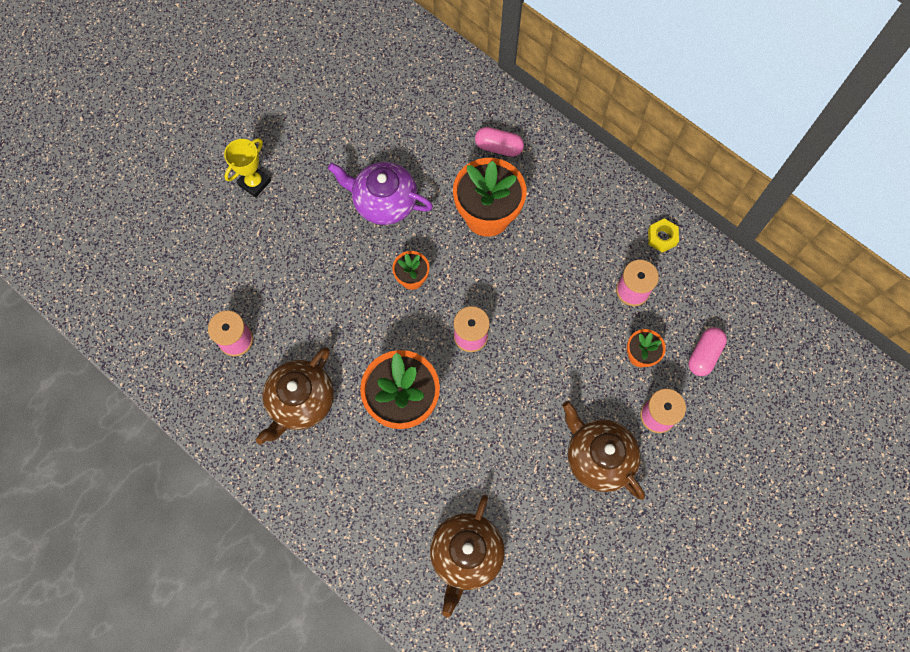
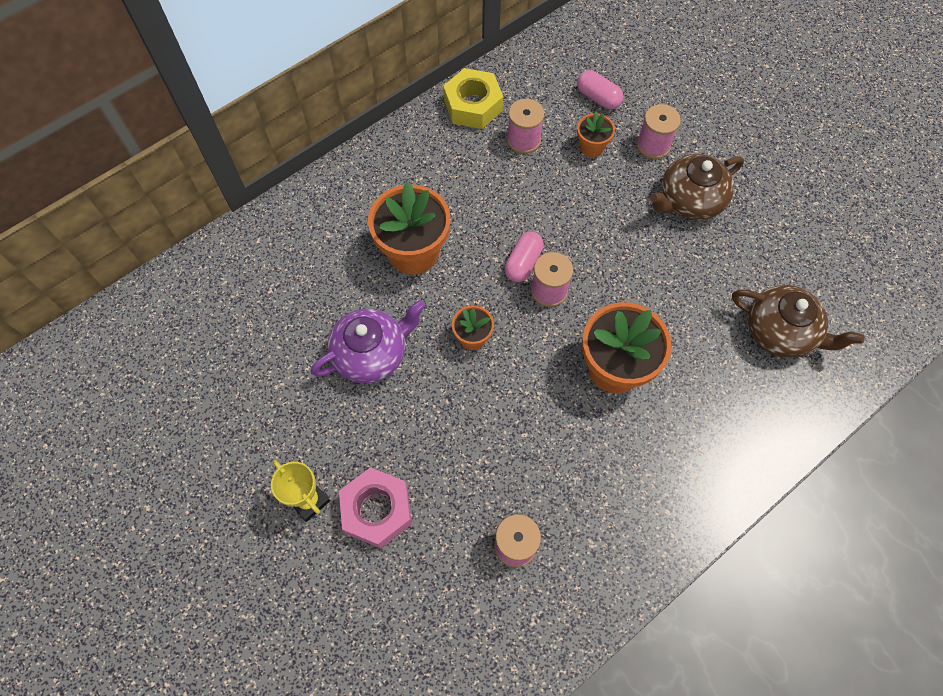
camera: 80 degrees left, 5 degrees down
brown teapot [256,347,334,445] -> none
purple teapot [328,162,433,225] -> purple teapot turned 150 degrees counterclockwise [310,300,425,383]
pink capsule [475,127,524,157] -> pink capsule moved to [505,231,544,282]
yellow nut [648,219,679,253] -> yellow nut [443,68,503,129], size x1.86
none -> pink nut [339,467,412,548]

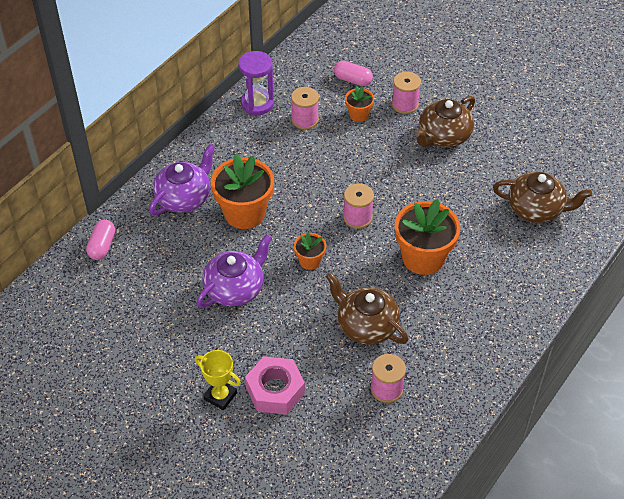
camera: 15 degrees left, 15 degrees down
yellow nut [443,68,503,129] -> purple hourglass [238,51,274,115]
pink capsule [505,231,544,282] -> pink capsule moved to [86,220,115,260]
none -> purple teapot [149,144,215,215]
none -> brown teapot [326,273,408,345]

